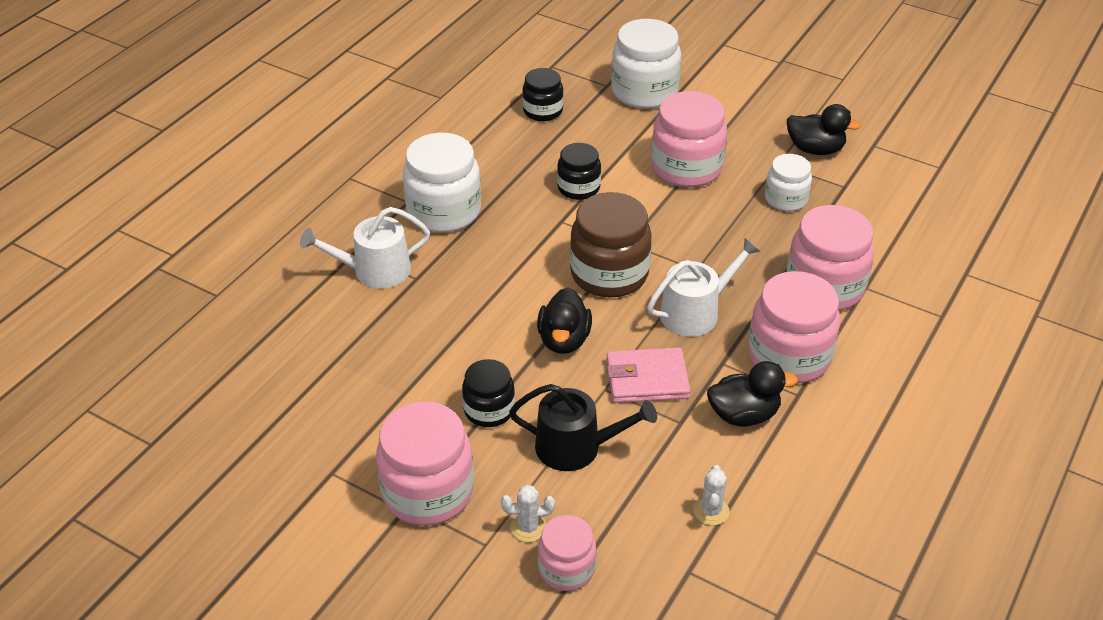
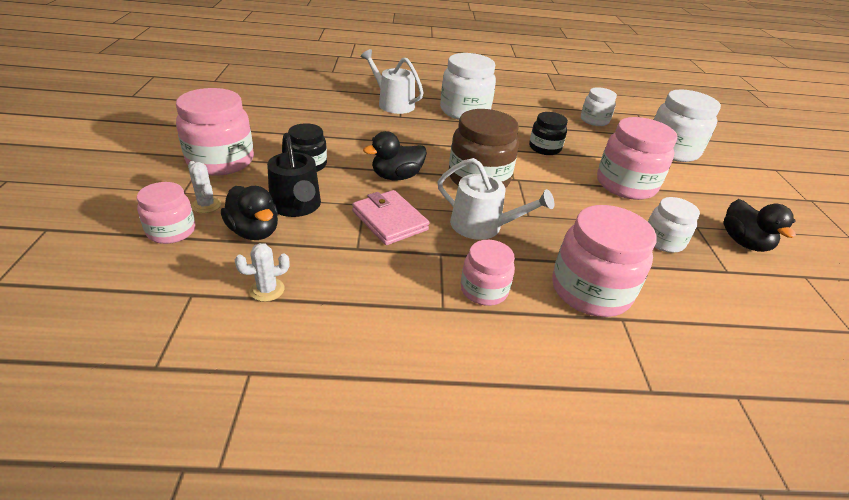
camera: 55 degrees right, 5 degrees down
black jar [522,68,563,121] -> white jar [581,87,617,126]
black duck [707,361,798,427] -> black duck moved to [221,186,278,240]
pink jar [748,271,840,383] -> pink jar [461,240,515,306], size x0.59

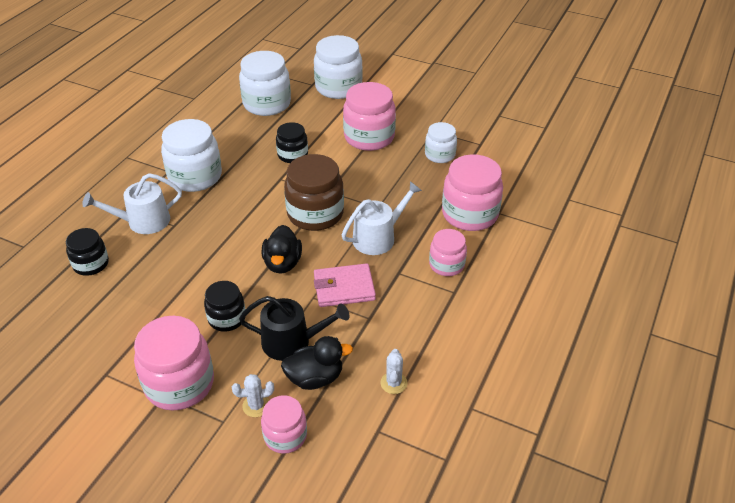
camera: 60 degrees left, 5 degrees up
white jar [581,87,617,126] -> white jar [239,51,291,116], size x1.70
black duck [723,199,796,252] -> none
none -> black jar [66,228,109,276]

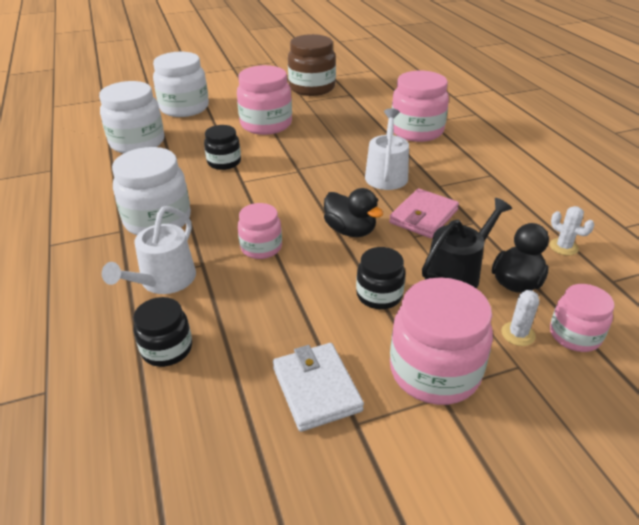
camera: 45 degrees left, 5 degrees down
brown jar [284,154,344,231] -> brown jar moved to [288,34,336,96]
white jar [425,122,457,163] -> none
pink jar [429,229,467,276] -> pink jar moved to [238,203,282,259]
none -> white wallet [273,343,364,432]

